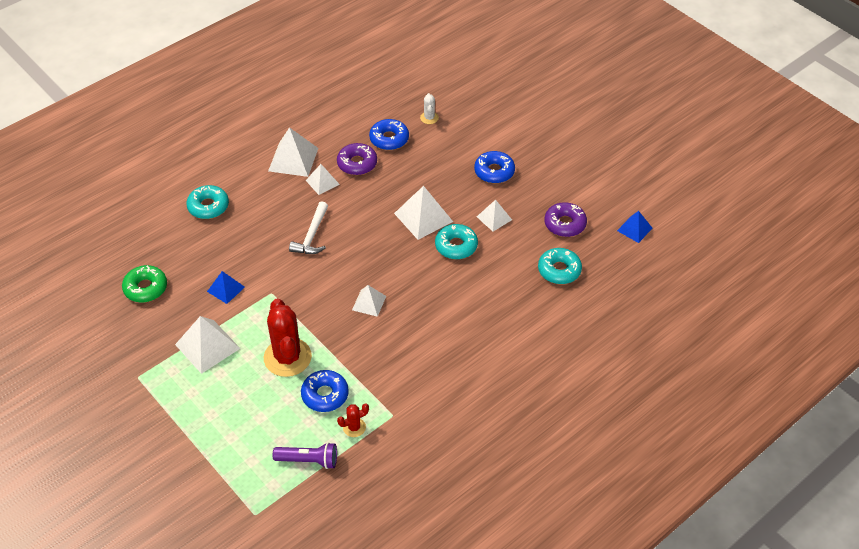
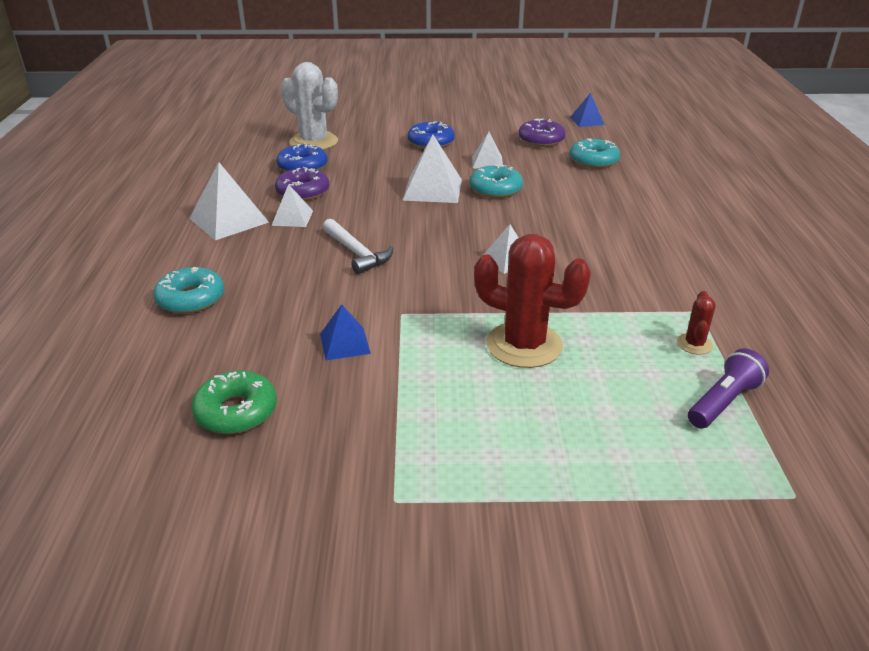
camera: 50 degrees left, 15 degrees down
white pyramid [175,316,241,374] -> none
blue donut [301,370,349,412] -> none
white cactus [420,93,439,124] -> white cactus [281,62,338,150], size x2.18

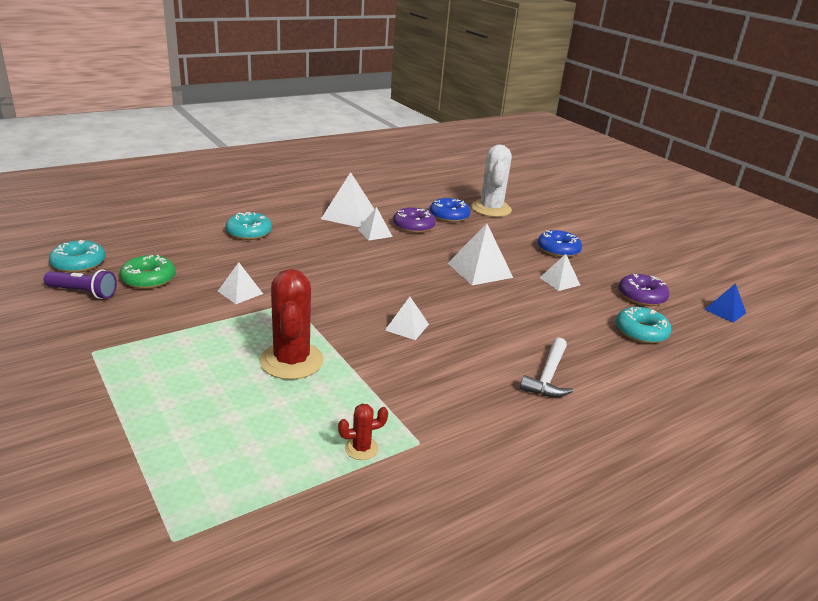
camera: 55 degrees right, 5 degrees down
blue pyramid [320,304,371,360] -> white pyramid [218,262,263,304]
white hammer [323,219,393,274] -> white hammer moved to [520,338,573,397]
turquoise donut [470,164,523,198] -> turquoise donut moved to [49,240,105,273]
purple flashlight [688,349,769,429] -> purple flashlight moved to [44,270,117,299]

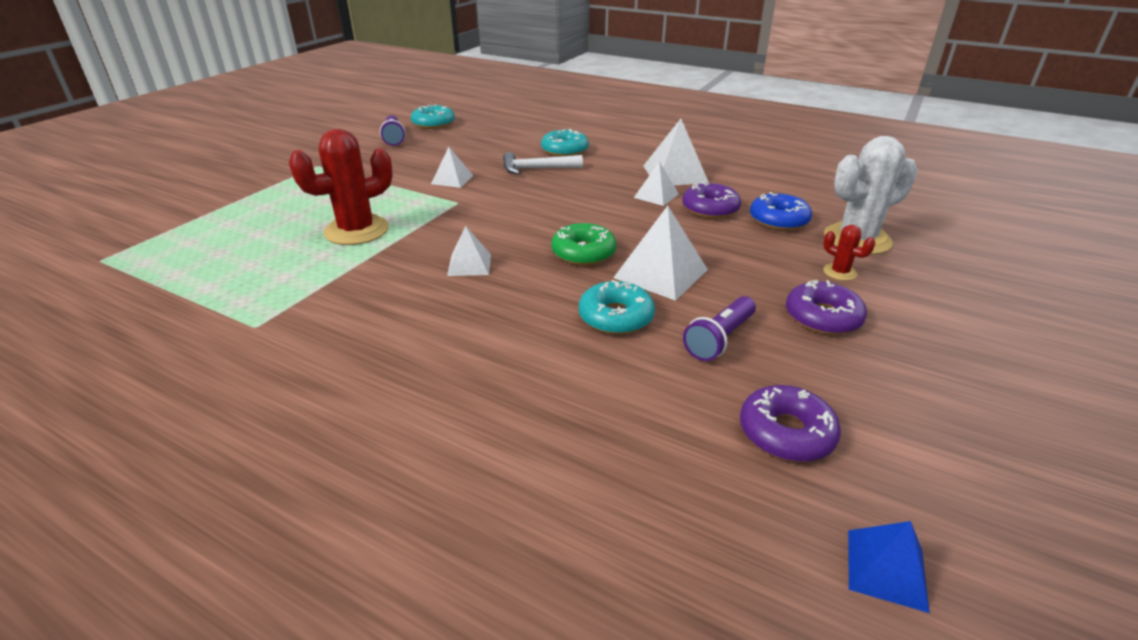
camera: 65 degrees right, 5 degrees up
green donut [120,255,176,289] -> green donut moved to [551,223,617,266]
red cactus [338,404,388,460] -> red cactus moved to [823,225,875,281]
white hammer [520,338,573,397] -> white hammer moved to [503,152,583,174]
blue donut [538,230,582,257] -> purple donut [786,280,867,335]
white pyramid [540,254,580,291] -> purple flashlight [683,296,756,361]
turquoise donut [616,307,671,344] -> turquoise donut moved to [579,280,655,335]

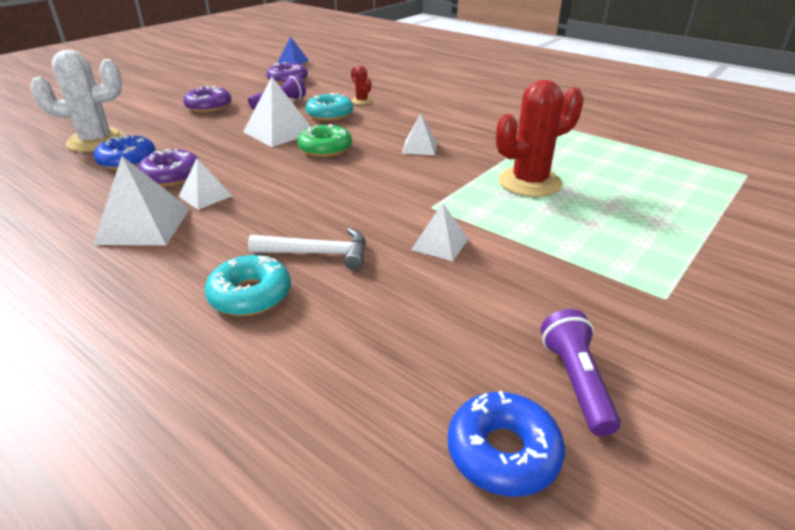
camera: 170 degrees left, 0 degrees up
turquoise donut [411,105,455,129] -> blue donut [448,391,565,497]
red cactus [823,225,875,281] -> red cactus moved to [351,66,372,105]

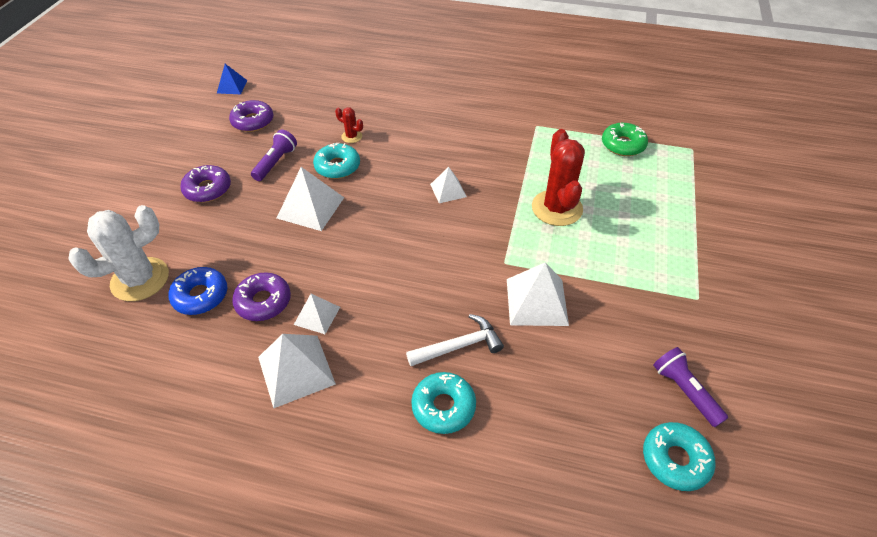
camera: 25 degrees left, 15 degrees up
green donut [297,124,352,157] -> green donut moved to [602,123,648,156]
white pyramid [411,203,469,261] -> white pyramid [507,262,569,326], size x1.67
blue donut [448,391,565,497] -> turquoise donut [643,422,716,491]
red cactus [496,80,584,197] -> red cactus turned 45 degrees counterclockwise [532,129,585,226]

